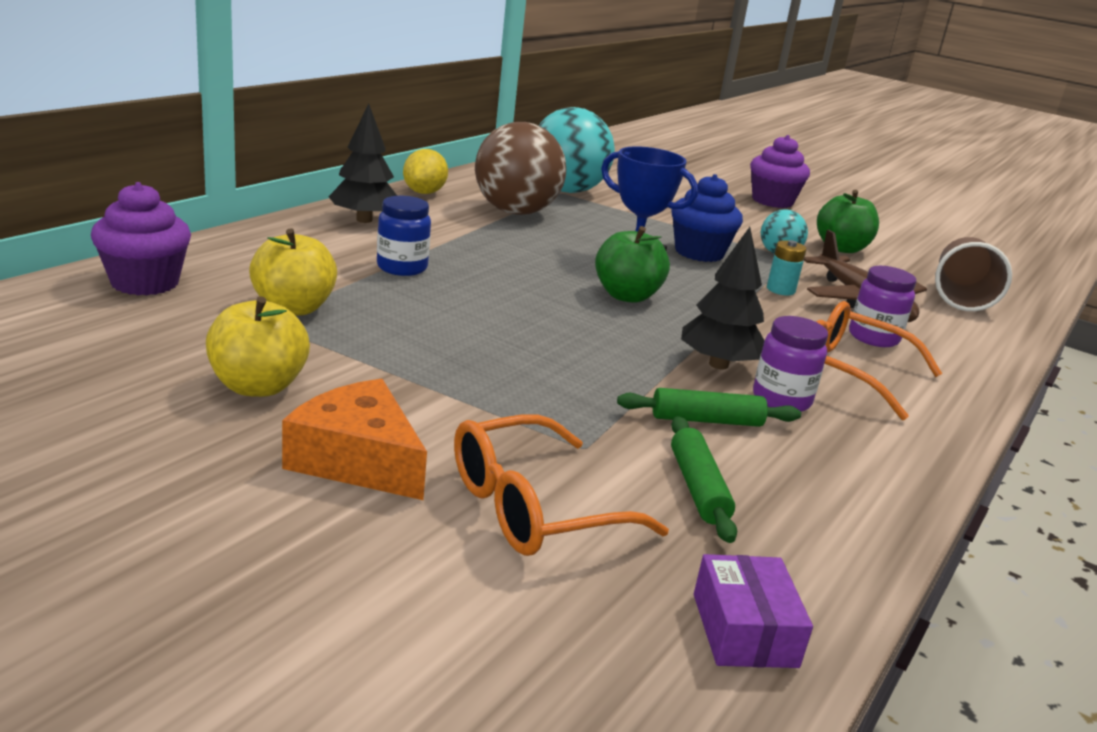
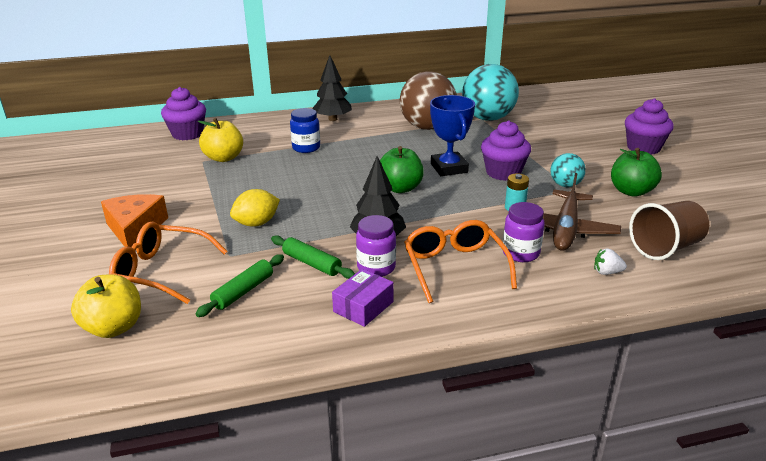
camera: 45 degrees right, 5 degrees up
yellow apple [206,296,310,397] -> yellow apple moved to [71,274,141,338]
yellow lemon [403,149,448,194] -> yellow lemon moved to [230,189,280,227]
blue cupcake [671,174,743,262] -> purple cupcake [481,121,531,181]
purple box [694,554,813,668] -> purple box moved to [332,269,394,327]
none -> white strawberry [594,248,627,275]

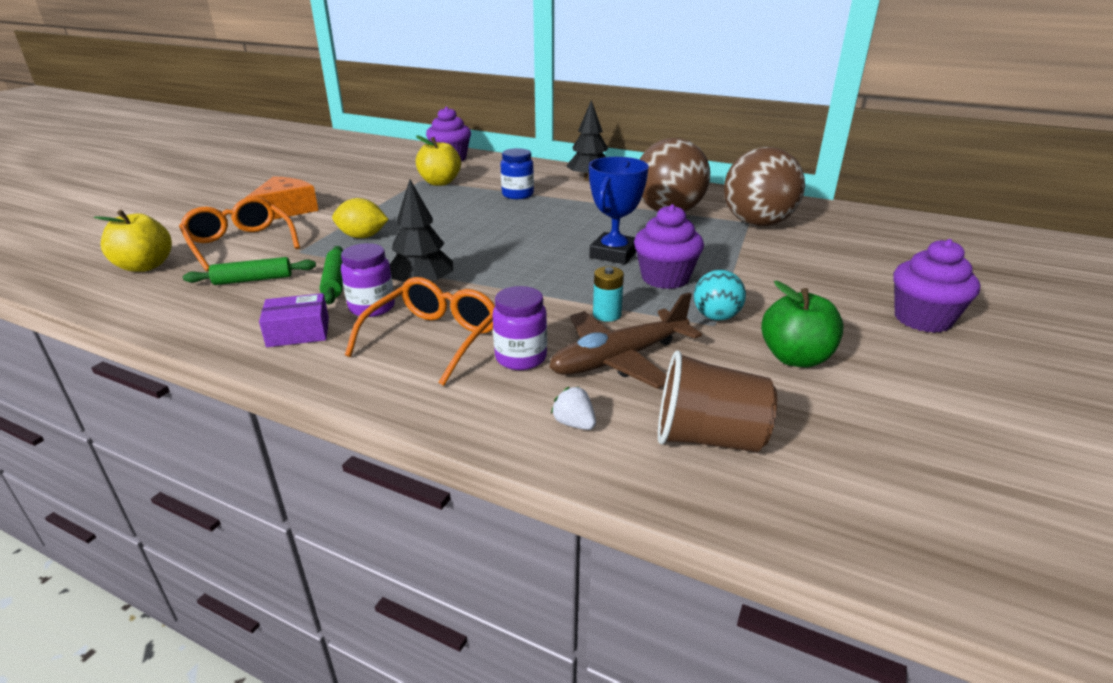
camera: 40 degrees right, 0 degrees up
green apple [380,146,424,193] -> none
turquoise ball [462,64,519,121] -> brown ball [724,147,805,226]

